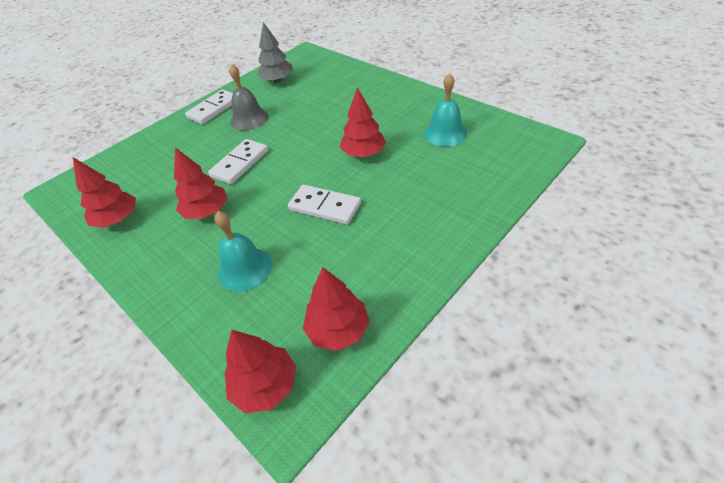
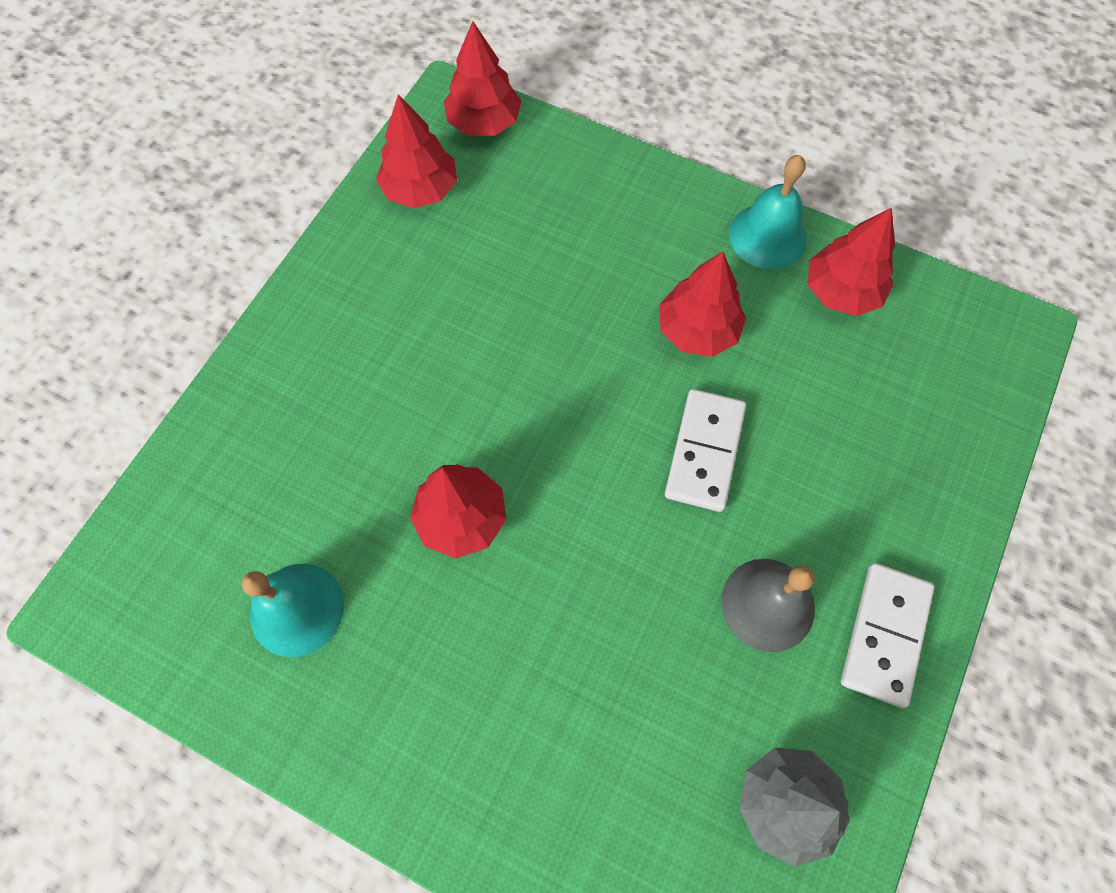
camera: 160 degrees right, 20 degrees up
turquoise bell [214,211,272,291] -> turquoise bell moved to [729,155,807,269]
white domino [288,185,361,225] -> none

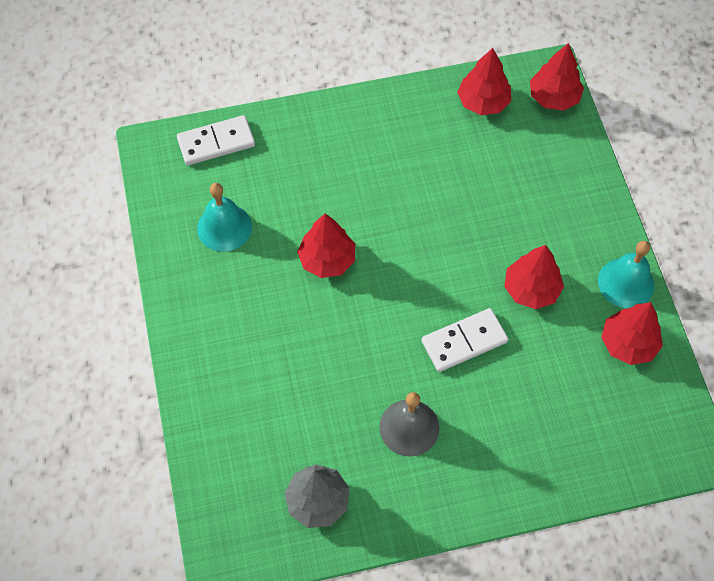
camera: 50 degrees right, 5 degrees down
white domino [841,563,935,708] -> white domino moved to [177,115,255,165]

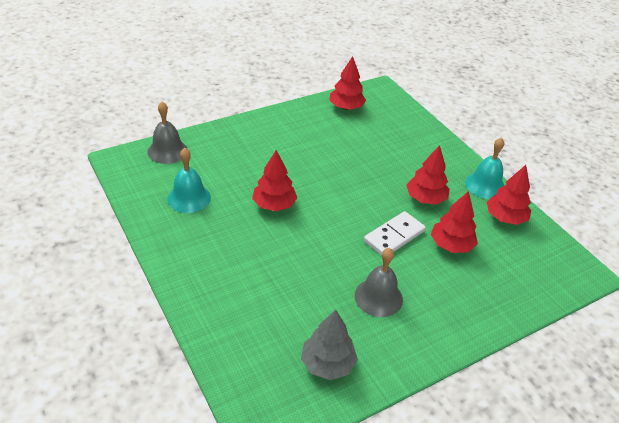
camera: 20 degrees left, 20 degrees down
white domino [177,115,255,165] -> grey bell [148,102,188,164]
red tree [530,43,584,111] -> red tree moved to [431,191,478,253]

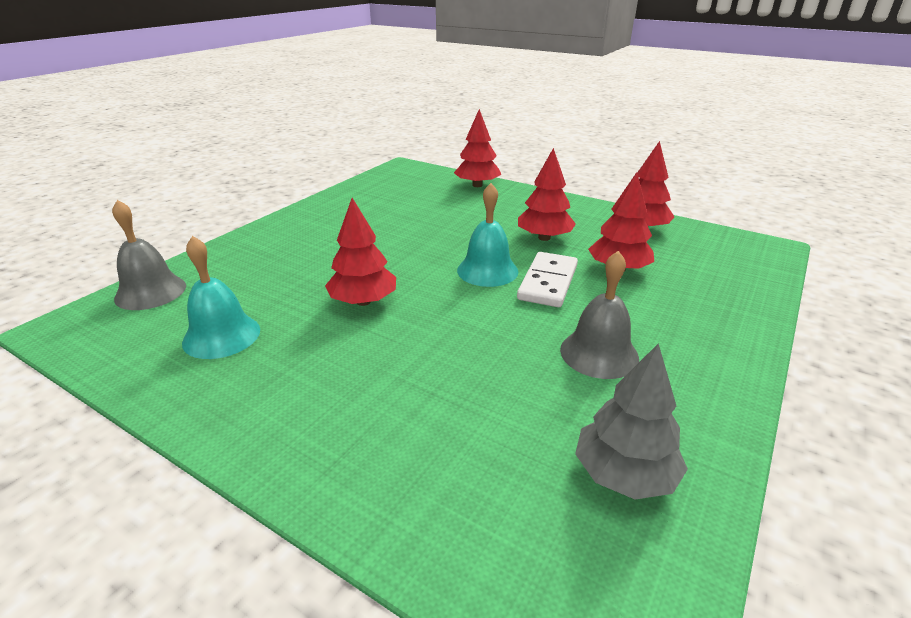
camera: 25 degrees left, 10 degrees down
red tree [329,56,366,110] -> red tree moved to [454,109,501,187]
turquoise bell [465,137,505,199] -> turquoise bell moved to [457,183,518,287]

